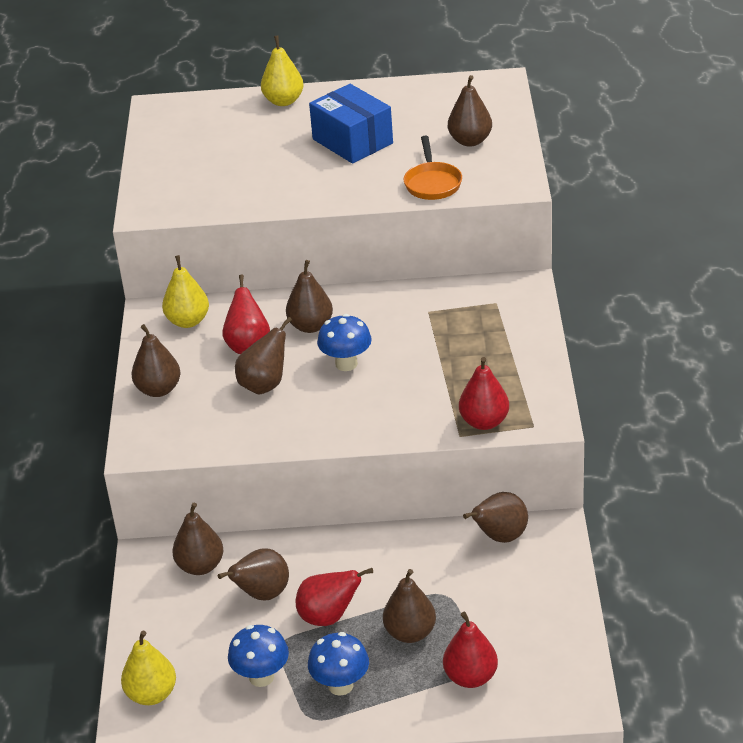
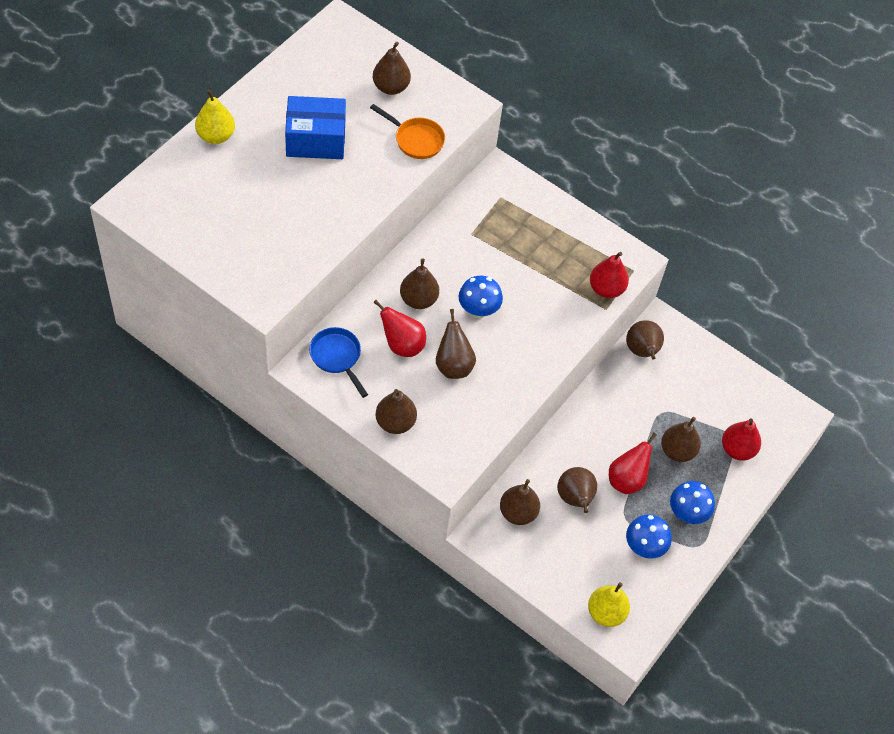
camera: 60 degrees left, 20 degrees up
yellow pear [162,255,209,328] -> blue pan [309,327,368,398]

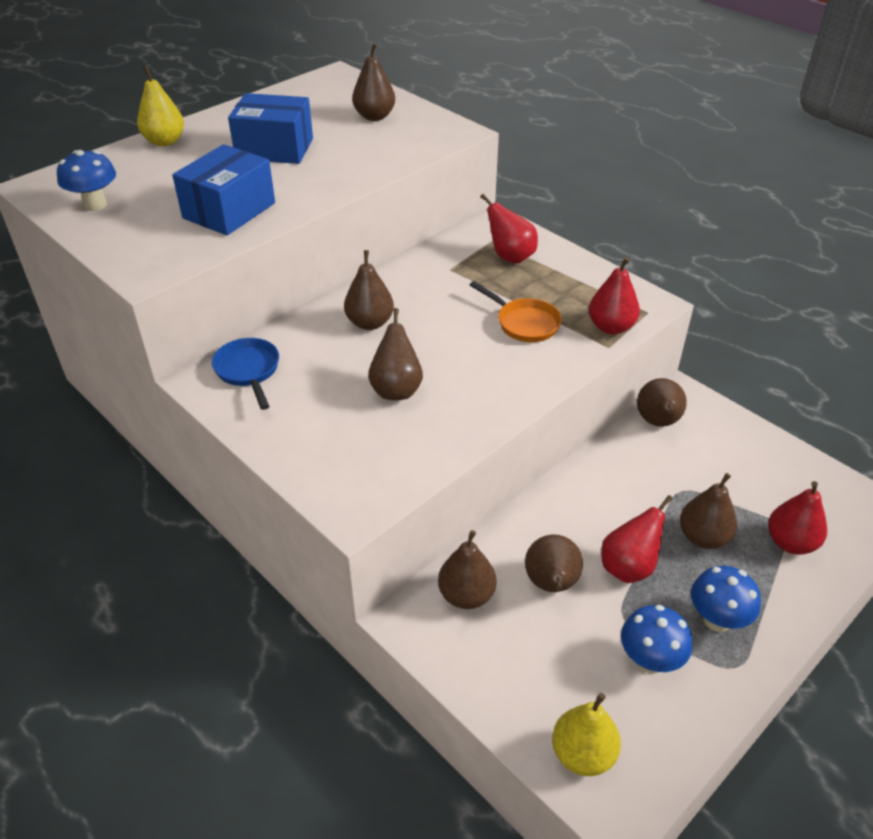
camera: 15 degrees right, 15 degrees down
orange pan [370,104,445,159] -> orange pan moved to [470,281,562,342]
red pear [373,300,426,357] -> red pear moved to [480,194,538,264]
brown pear [376,389,417,434] -> none
blue mushroom [459,276,503,318] -> blue mushroom moved to [57,150,116,211]
none -> blue box [172,144,275,235]

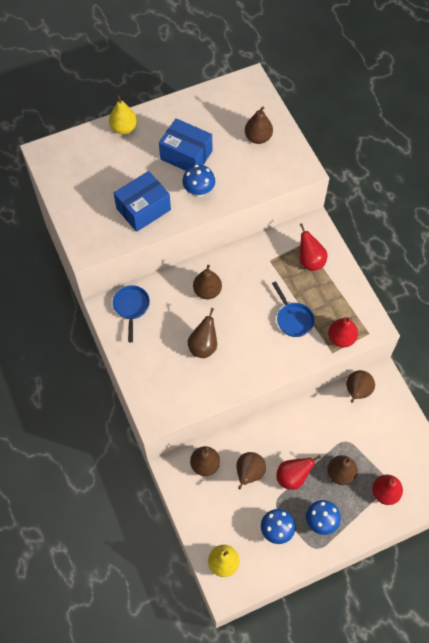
camera: 20 degrees right, 20 degrees up
blue mushroom [57,150,116,211] -> blue mushroom moved to [182,165,215,197]
orange pan [470,281,562,342] -> blue pan [272,281,315,337]

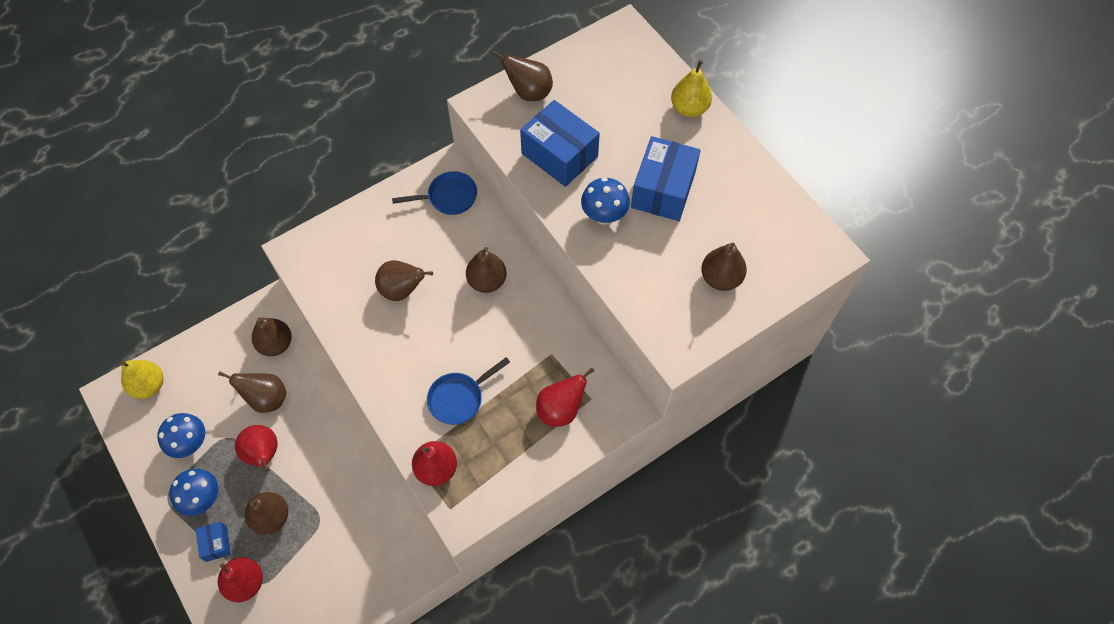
camera: 80 degrees right, 0 degrees up
brown pear [346,370,375,403] -> brown pear moved to [492,51,553,101]
none -> blue box [195,522,231,562]

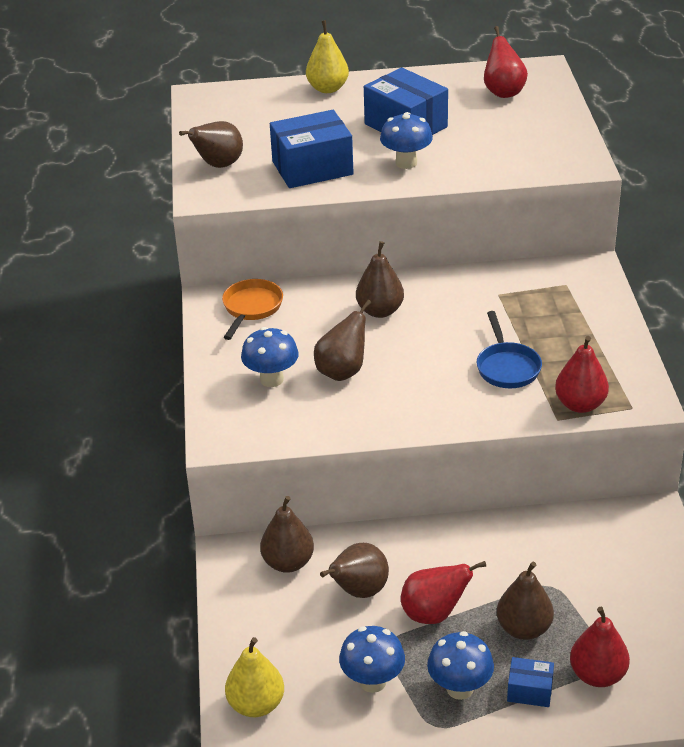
camera: 60 degrees left, 25 degrees down
blue pan [392,171,477,215] -> orange pan [222,279,283,340]
red pear [536,368,595,427] -> red pear moved to [484,26,528,98]
brown pear [701,243,747,291] -> none
none -> blue mushroom [241,327,299,387]

